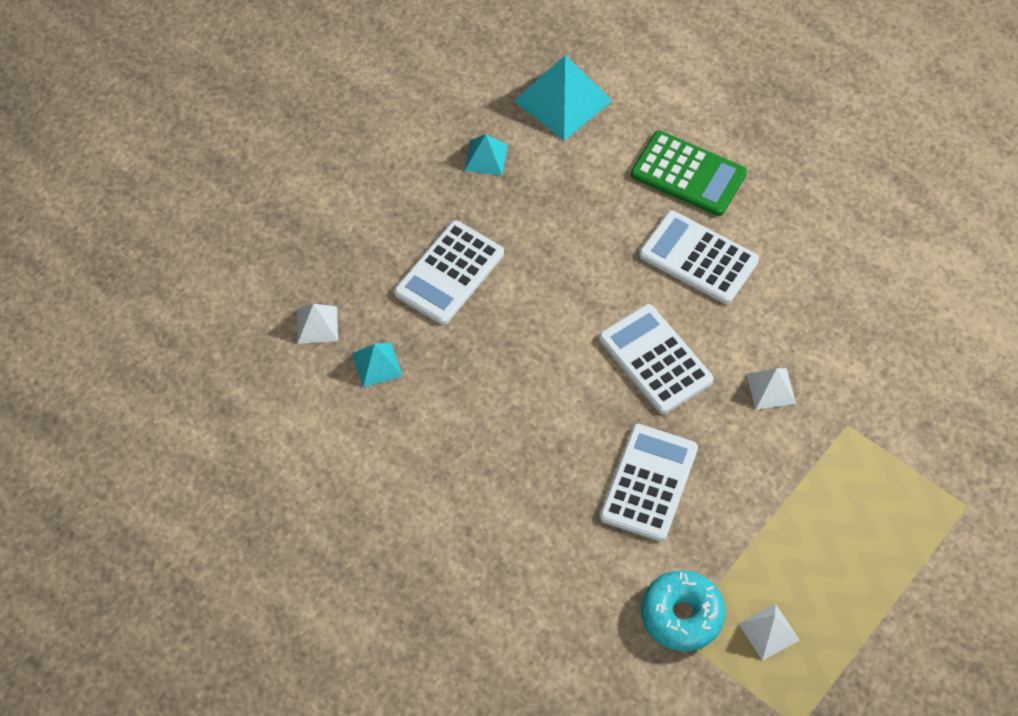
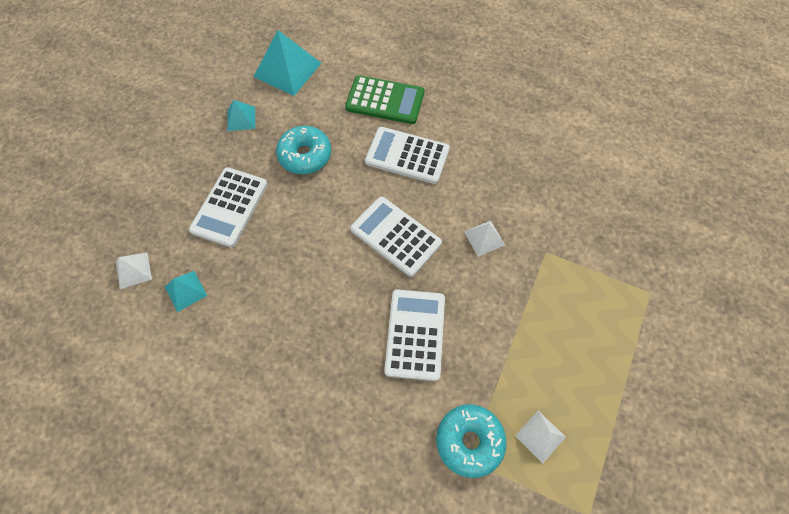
camera: 15 degrees left, 5 degrees up
none -> turquoise donut [276,126,331,174]

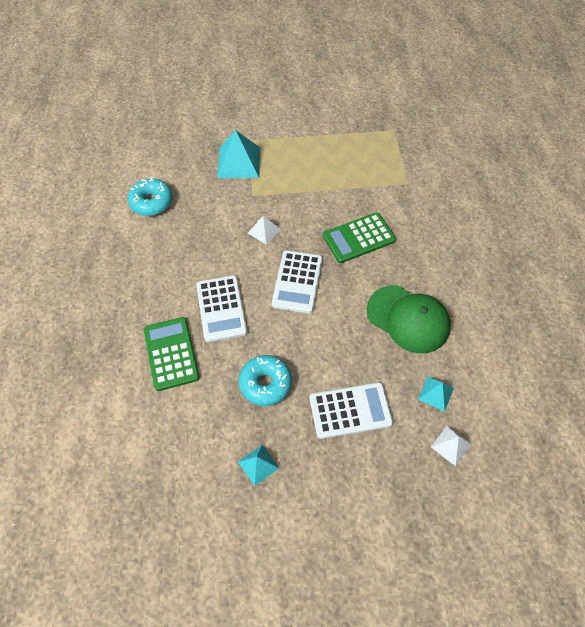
camera: 120 degrees left, 5 degrees down
turquoise pyramid [254,30,321,96] -> turquoise pyramid moved to [217,130,260,178]
white calculator [384,289,445,381] -> green calculator [323,212,396,263]
turquoise donut [436,404,507,478] -> turquoise donut moved to [128,178,173,216]
white pyramid [515,411,566,463] -> none
none -> green cap [366,285,451,353]

